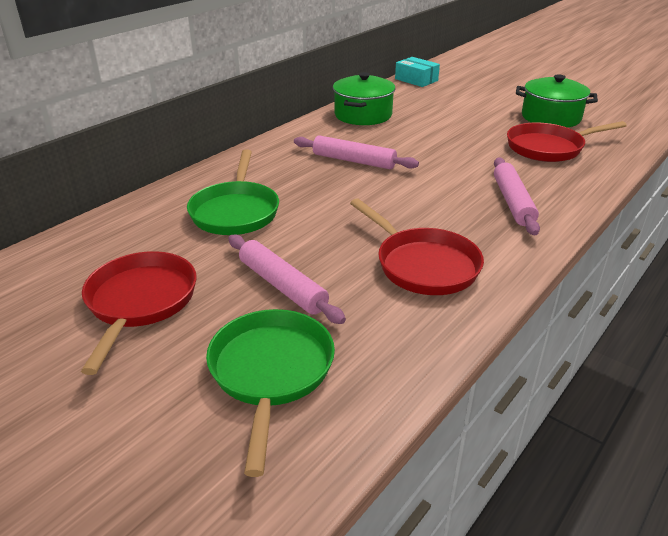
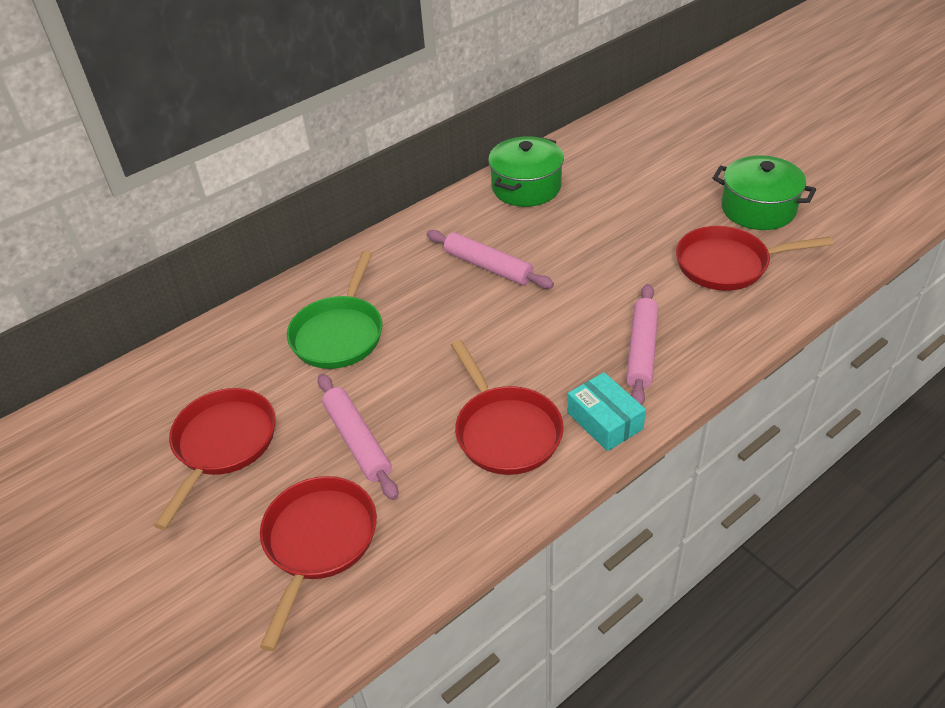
camera: 15 degrees right, 10 degrees up
green pan [206,309,335,477] -> red pan [260,476,377,651]
turquoise box [395,57,440,87] -> turquoise box moved to [567,372,646,451]

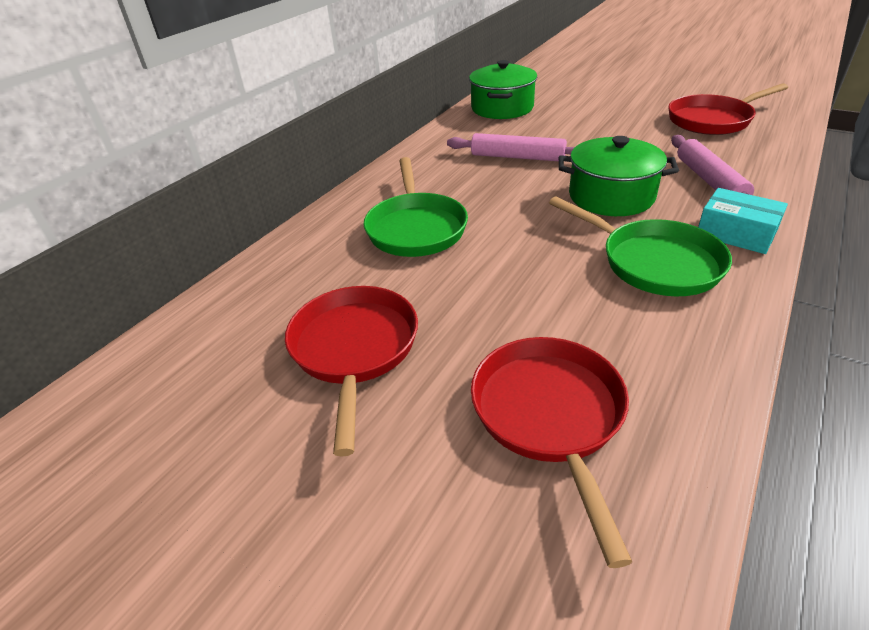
camera: 20 degrees left, 5 degrees down
pink rolling pin [318,374,398,500] -> none
red pan [451,340,564,475] -> green pan [549,196,732,296]
green pot [712,155,816,230] -> green pot moved to [559,136,679,216]

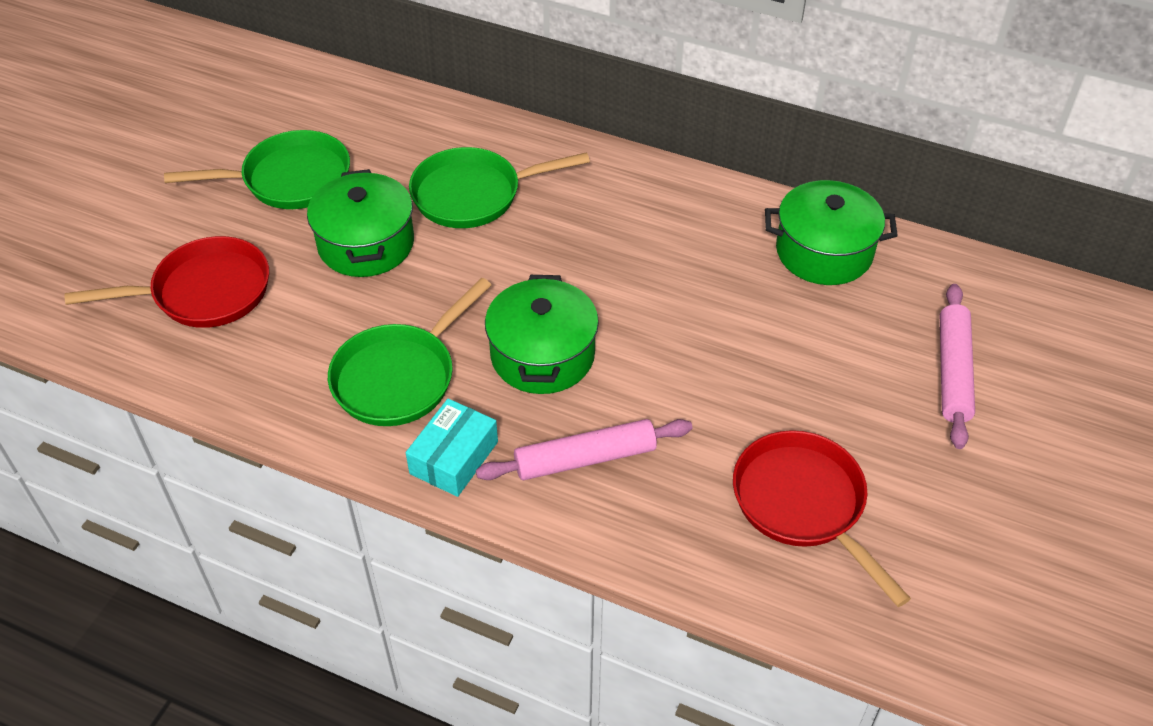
camera: 80 degrees right, 10 degrees up
red pan [285,286,418,457] -> green pan [164,130,350,209]
pink rolling pin [447,133,575,161] -> pink rolling pin moved to [940,284,975,449]
none -> green pot [307,169,414,277]

